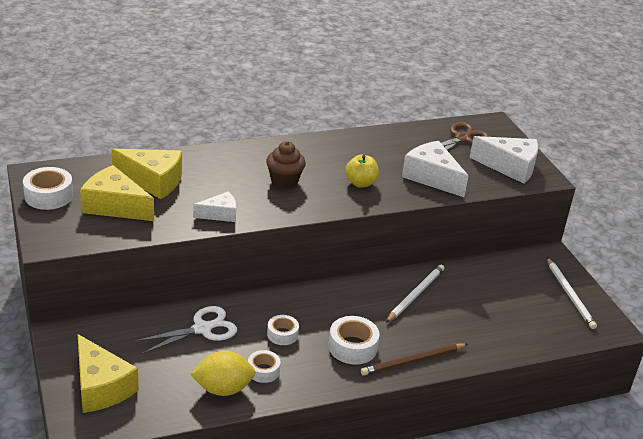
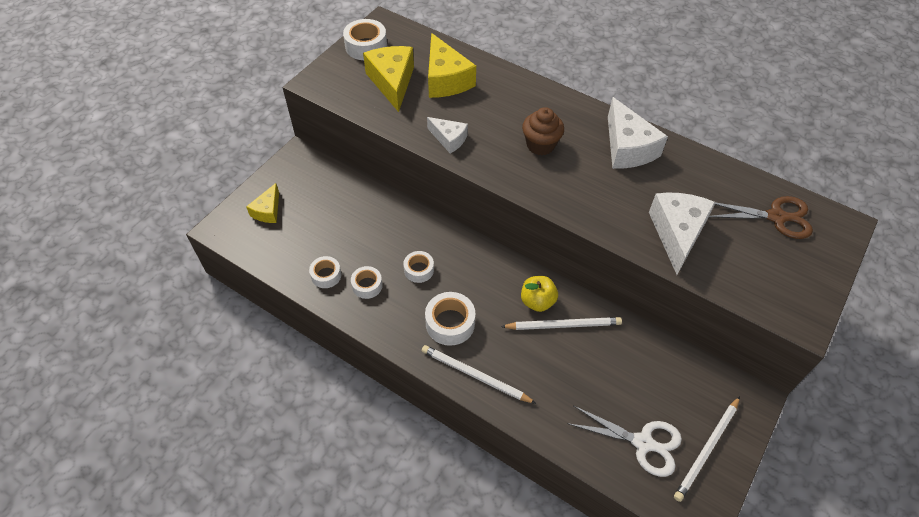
camera: 55 degrees right, 20 degrees up
yellow cheese [78,334,139,413] -> yellow cheese [246,183,279,223], size x0.58
white scissors [134,306,237,354] -> white scissors moved to [567,405,682,477]
yellow lemon [190,351,256,396] -> white tape [309,256,341,288]
yellow apple [345,155,379,187] -> yellow apple moved to [521,276,558,312]
brown pencil [361,343,468,376] -> white pencil [422,345,537,404]
white cheese [469,136,538,184] -> white cheese moved to [608,97,668,169]

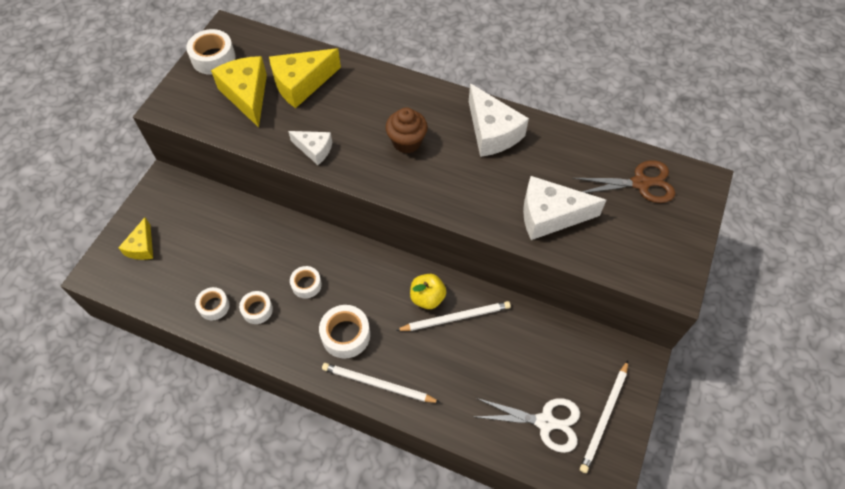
camera: 10 degrees left, 5 degrees up
yellow cheese [428,33,476,98] -> yellow cheese turned 90 degrees clockwise [269,48,341,108]
white cheese [649,193,716,275] -> white cheese turned 90 degrees counterclockwise [523,176,606,240]

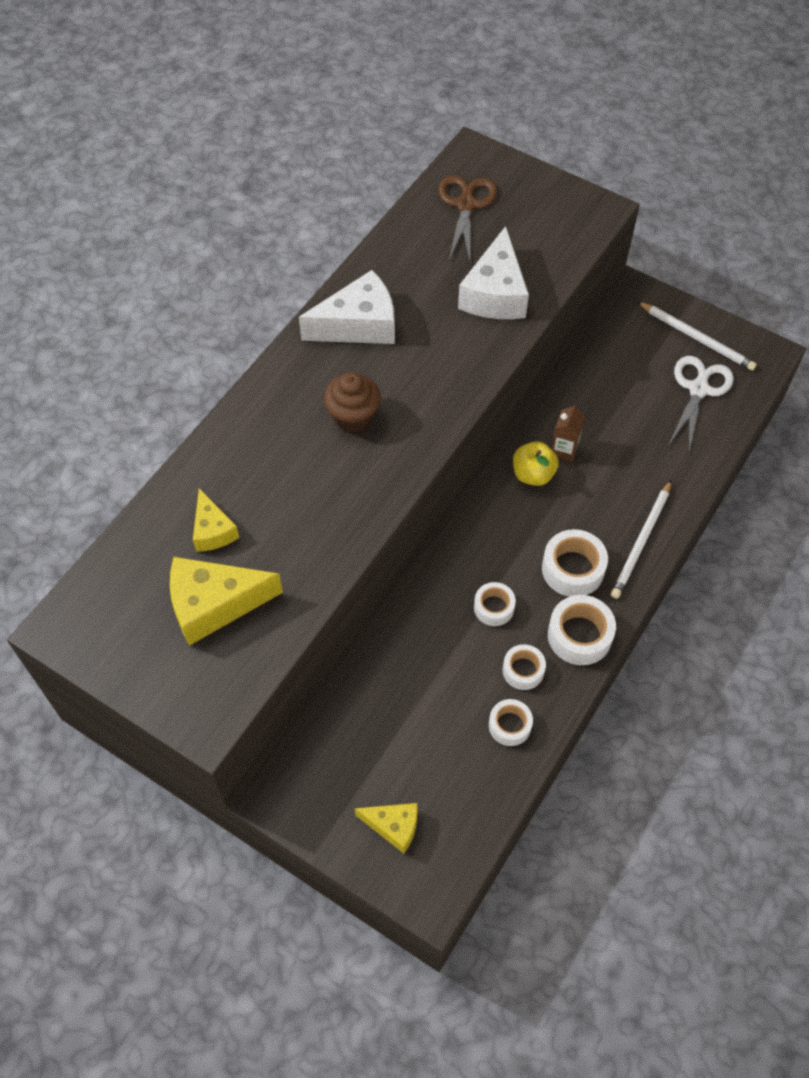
camera: 80 degrees left, 0 degrees up
white tape [186,29,236,75] -> white tape moved to [548,595,616,665]
yellow cheese [269,48,341,108] -> yellow cheese [193,488,239,552], size x0.58
white cheese [288,131,332,165] -> none
white pencil [395,301,511,331] -> brown carton [551,404,585,462]

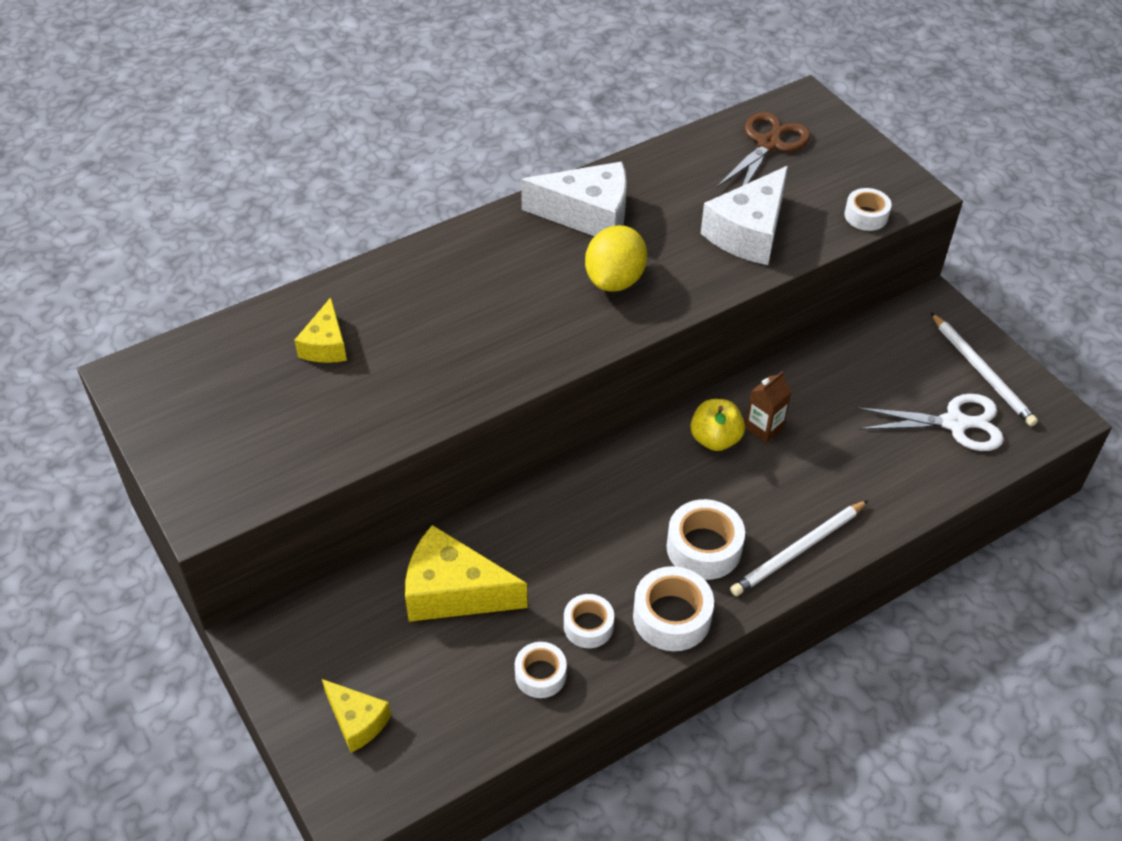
camera: 25 degrees right, 10 degrees down
yellow cheese [170,557,283,646] -> yellow cheese moved to [405,525,528,622]
brown cupcake [324,372,381,433] -> none
white tape [474,582,516,626] -> white tape moved to [844,188,892,231]
white scissors [668,356,734,451] -> white scissors turned 45 degrees clockwise [856,394,1004,451]
none -> yellow lemon [585,225,647,292]

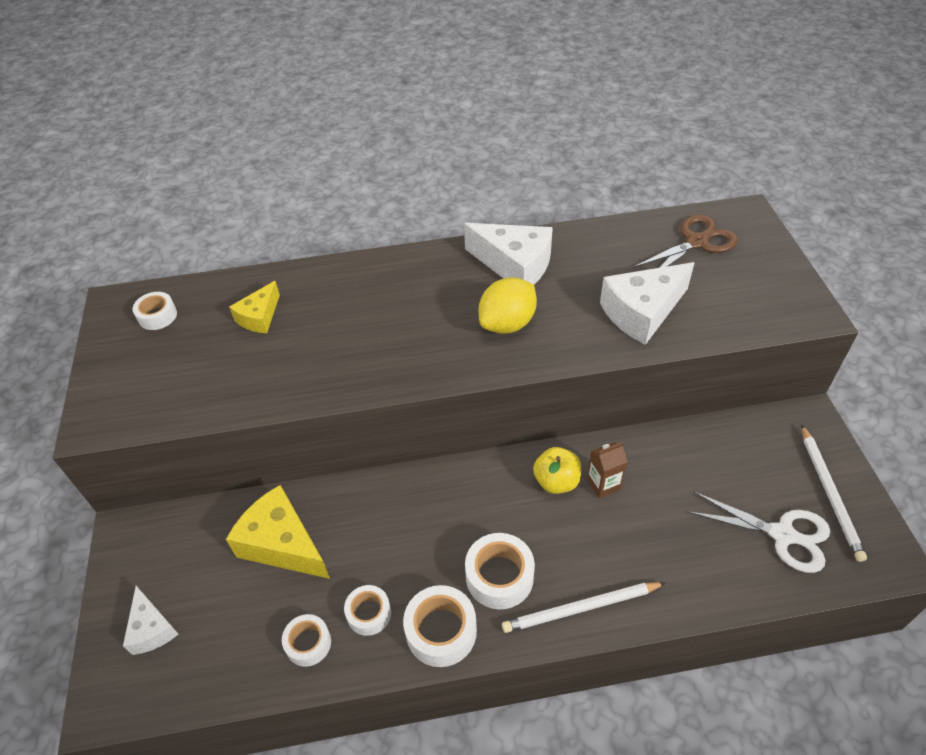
camera: 25 degrees right, 0 degrees up
yellow cheese [322,679,391,753] -> white cheese [123,586,178,655]
white tape [844,188,892,231] -> white tape moved to [132,292,177,330]

